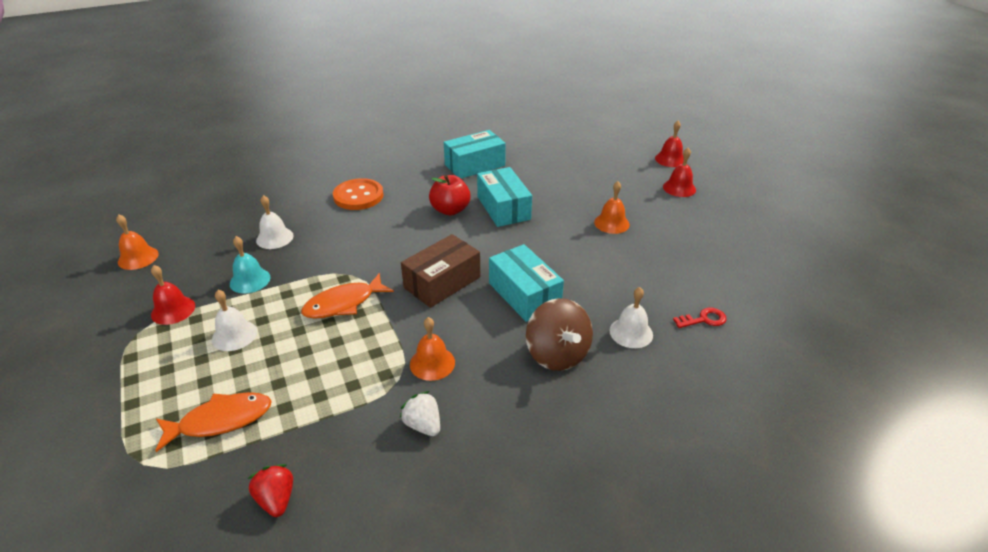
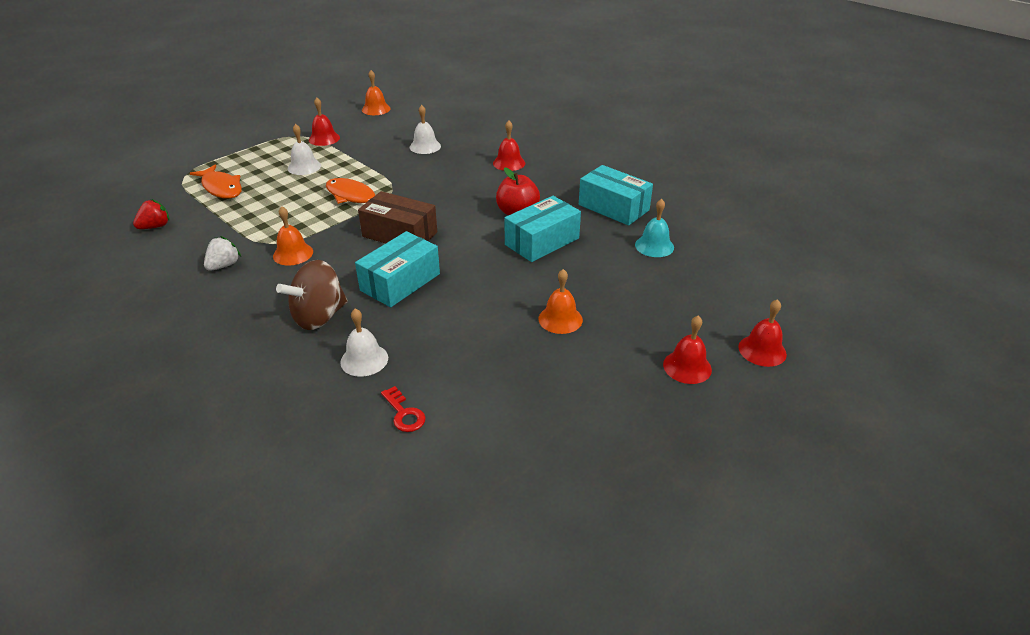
camera: 70 degrees right, 0 degrees up
turquoise bell [230,236,270,294] -> turquoise bell moved to [635,199,674,257]
orange button [333,178,384,210] -> red bell [493,121,525,171]

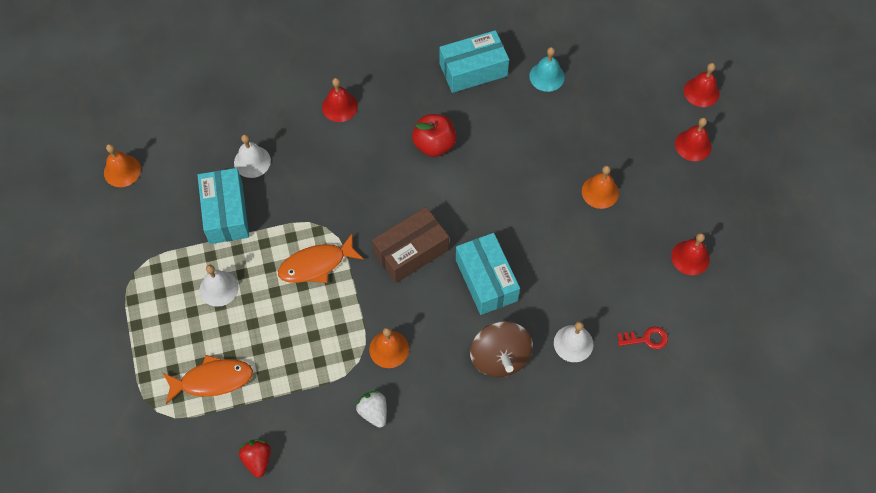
camera: 60 degrees left, 25 degrees up
red bell [309,98,340,146] -> red bell moved to [671,233,710,275]
turquoise box [504,196,581,262] -> turquoise box moved to [198,168,249,244]

